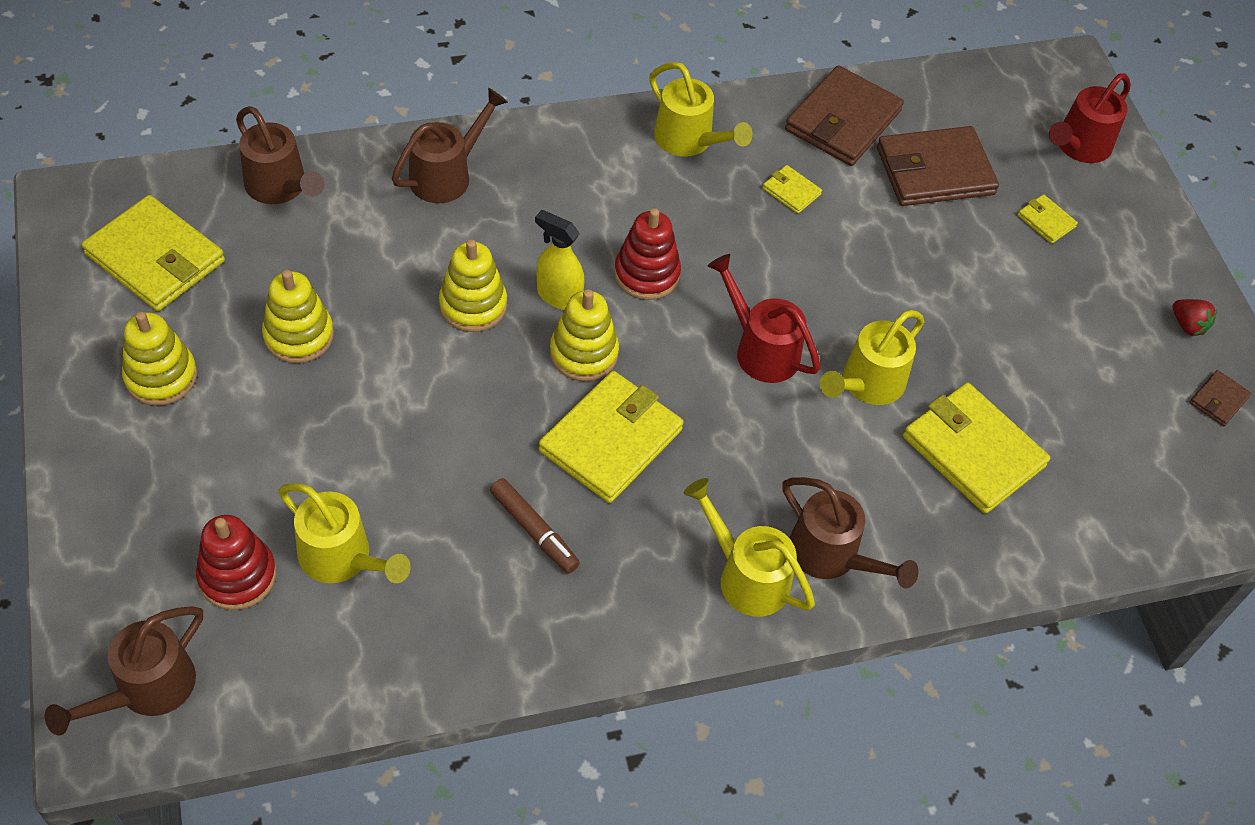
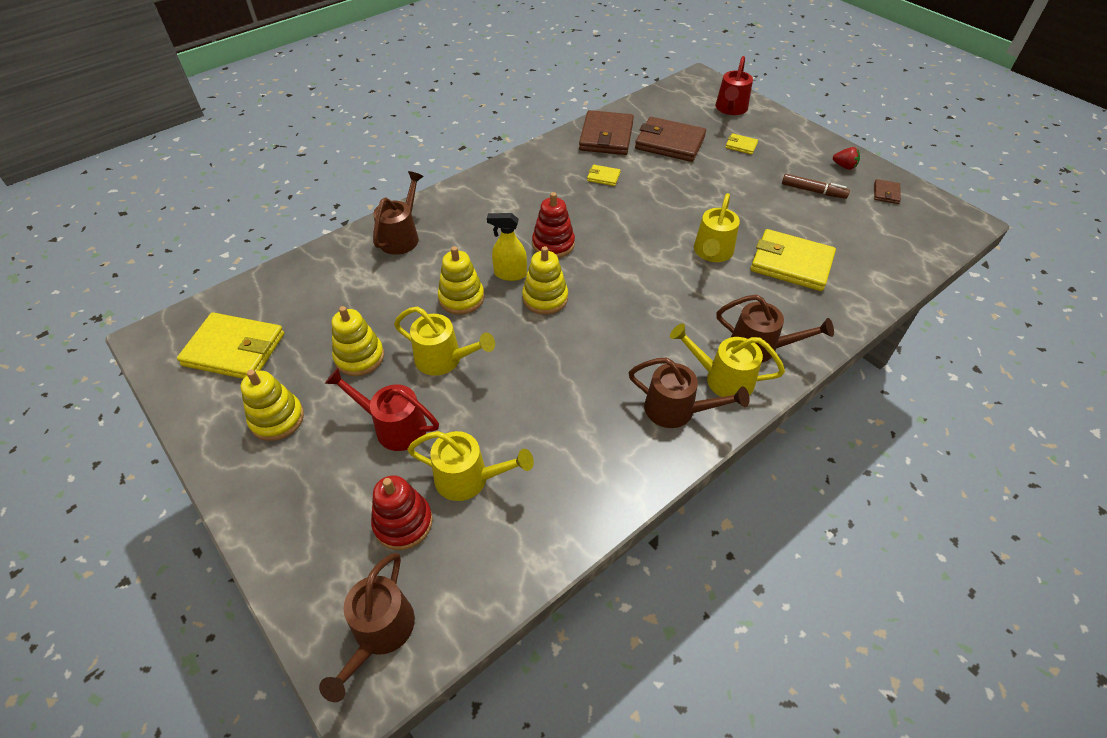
camera: 20 degrees left, 5 degrees down
brown watering can [236,106,324,204] -> brown watering can moved to [628,357,750,428]
brown marker [490,478,580,573] -> brown marker moved to [782,174,850,199]
yellow wallet [539,371,684,503] -> none
yellow watering can [649,62,753,157] -> yellow watering can moved to [394,306,495,376]
red watering can [708,254,821,383] -> red watering can moved to [325,368,439,451]
brown wallet [877,126,999,206] -> brown wallet turned 60 degrees clockwise [635,117,706,162]

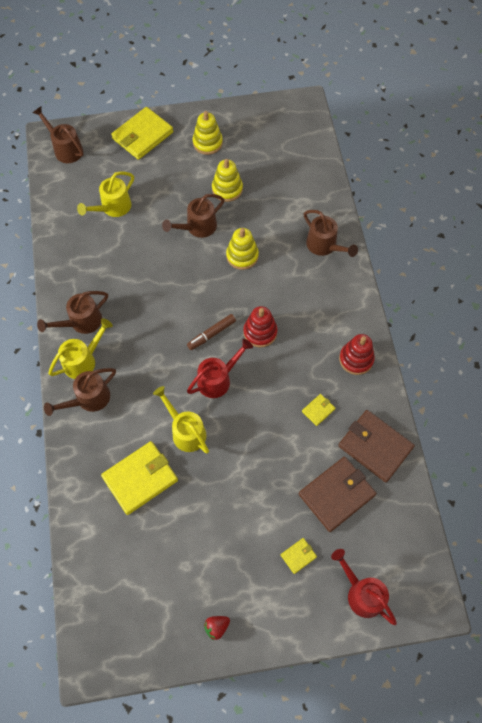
camera: 120 degrees right, 15 degrees up
yellow wallet [177,312,284,379] -> yellow wallet moved to [111,107,173,160]
red watering can [325,368,439,451] -> red watering can moved to [187,339,253,398]
red stacking toy [371,475,433,550] -> red stacking toy moved to [339,334,375,375]
yellow watering can [394,306,495,376] -> brown watering can [162,194,225,238]
yellow spray bottle [487,213,527,281] -> none
yellow stacking toy [522,246,568,315] -> none
brown marker [782,174,850,199] -> brown marker moved to [187,314,236,350]
brown wallet [874,179,901,204] -> none

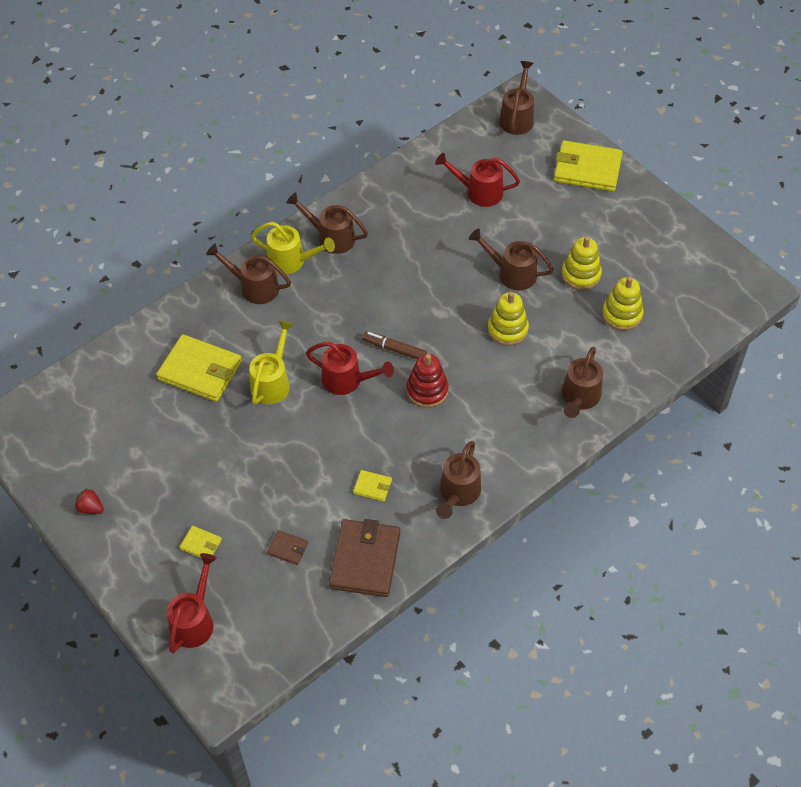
camera: 60 degrees right, 10 degrees down
yellow watering can [77,171,134,217] -> red watering can [435,153,520,207]
yellow stacking toy [193,111,223,155] -> yellow stacking toy moved to [602,276,644,330]
brown wallet [299,457,376,532] -> brown wallet [267,530,308,565], size x0.46
red stacking toy [339,334,375,375] -> brown watering can [436,441,481,519]

